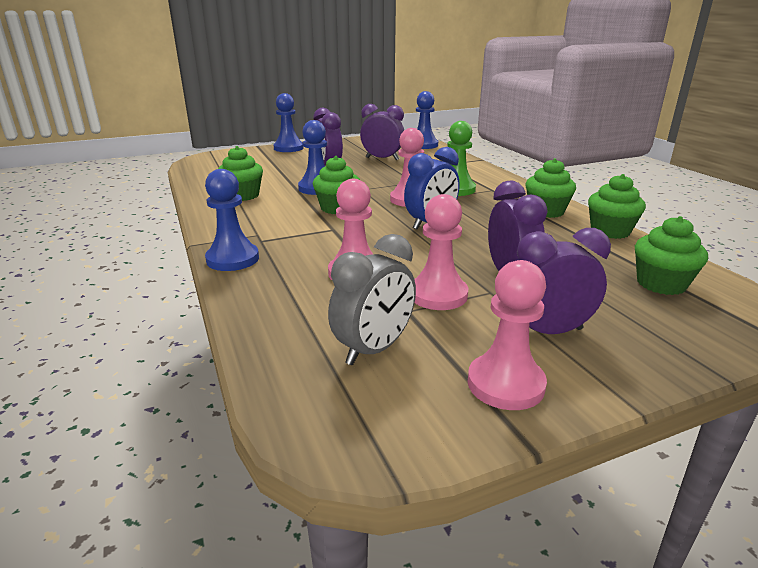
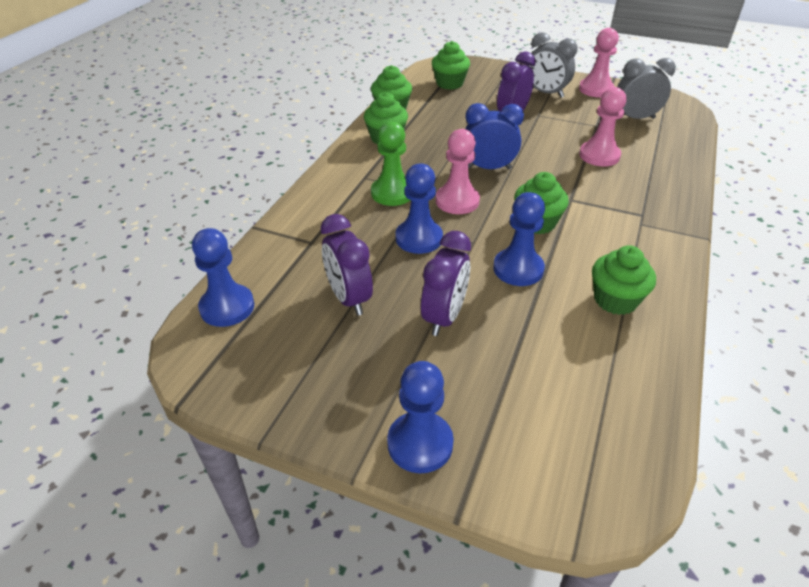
camera: 135 degrees left, 15 degrees up
blue pawn [205,169,259,271] -> blue pawn moved to [396,163,443,254]
pink pawn [414,194,469,310] -> none
purple clock [517,228,611,334] -> grey clock [527,32,578,98]

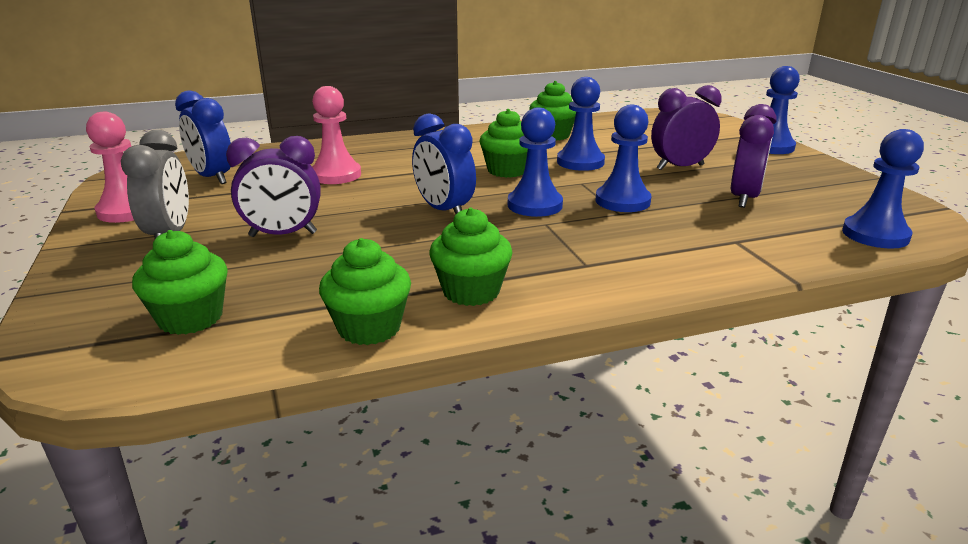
camera: 130 degrees left, 15 degrees down
green pawn [371,121,410,206] -> none
pink pawn [436,129,480,214] -> blue pawn [508,107,563,217]
grey clock [617,58,676,119] -> blue clock [175,90,231,184]

